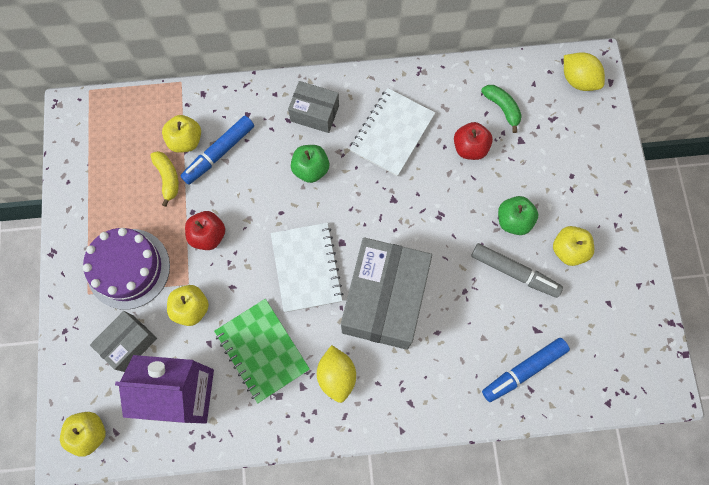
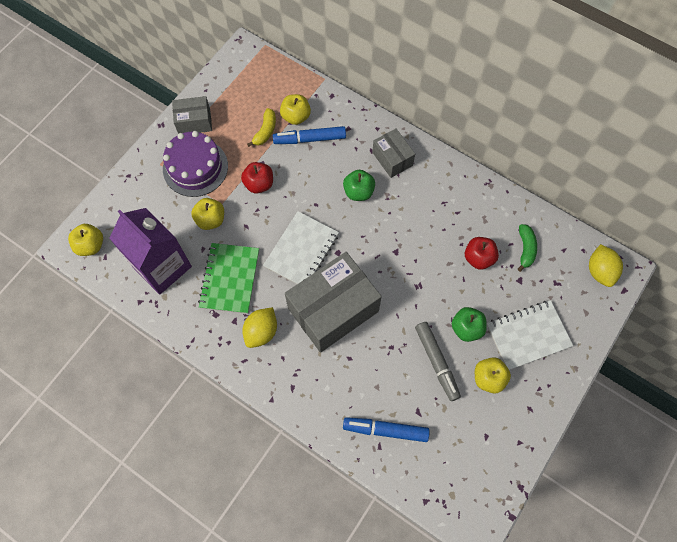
camera: 40 degrees right, 5 degrees down
grey box [90,311,157,372] -> grey box moved to [172,96,212,134]
white notebook [350,88,435,176] -> white notebook moved to [487,300,574,370]

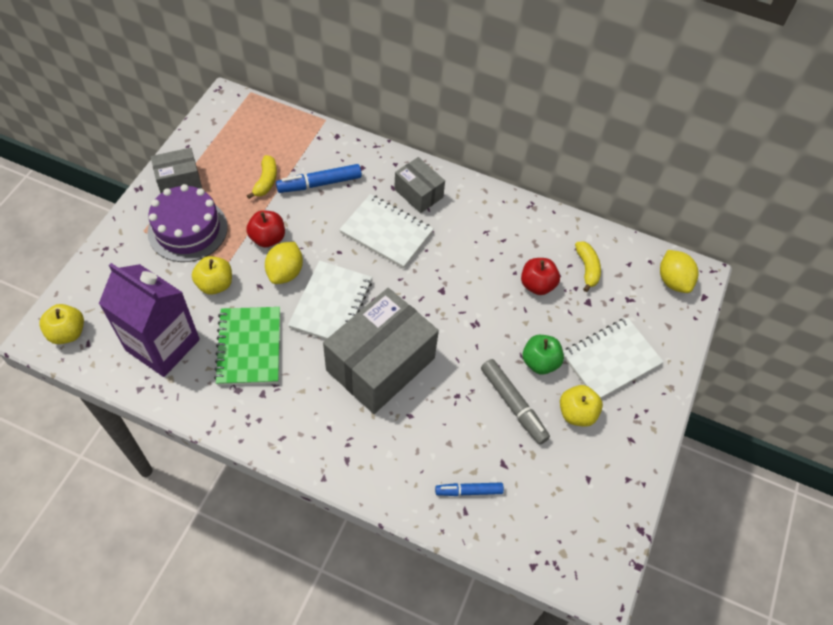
camera: 15 degrees left, 10 degrees down
yellow lemon [242,307,277,348] -> yellow lemon moved to [265,242,303,284]
yellow apple [280,94,311,125] -> none
green apple [343,170,375,201] -> white notebook [339,194,434,268]
blue marker [343,417,430,442] -> blue marker [435,483,504,496], size x0.65
green banana [518,224,537,272] -> yellow banana [575,242,601,292]

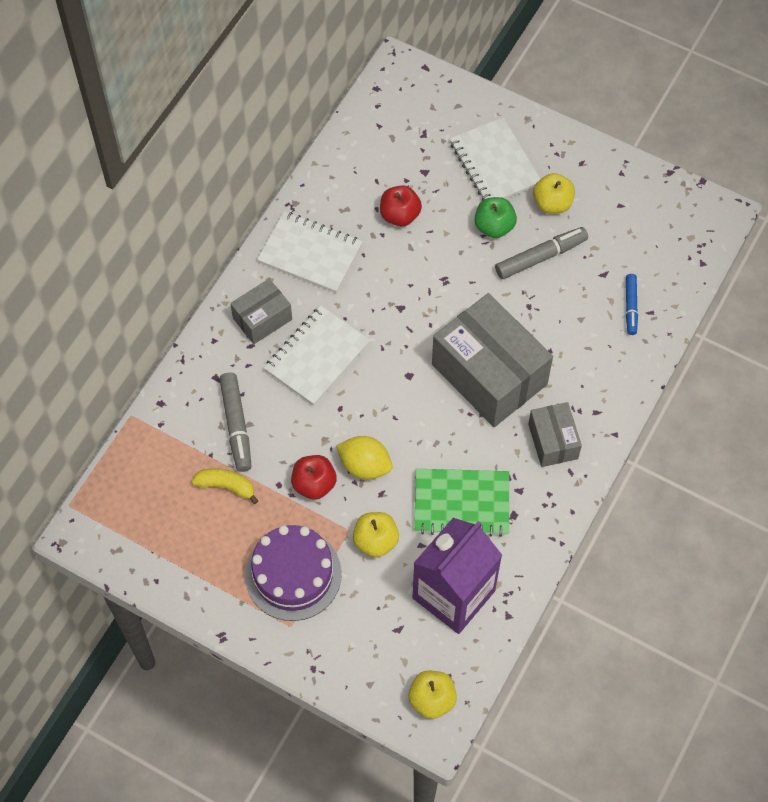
camera: 80 degrees left, 5 degrees up
grey box [151,148,202,193] -> grey box moved to [528,402,582,467]
blue marker [276,164,362,193] -> grey marker [219,372,251,472]
white notebook [288,260,372,340] -> white notebook moved to [257,211,362,293]
yellow banana [575,242,601,292] -> none
yellow lemon [660,250,699,293] -> none

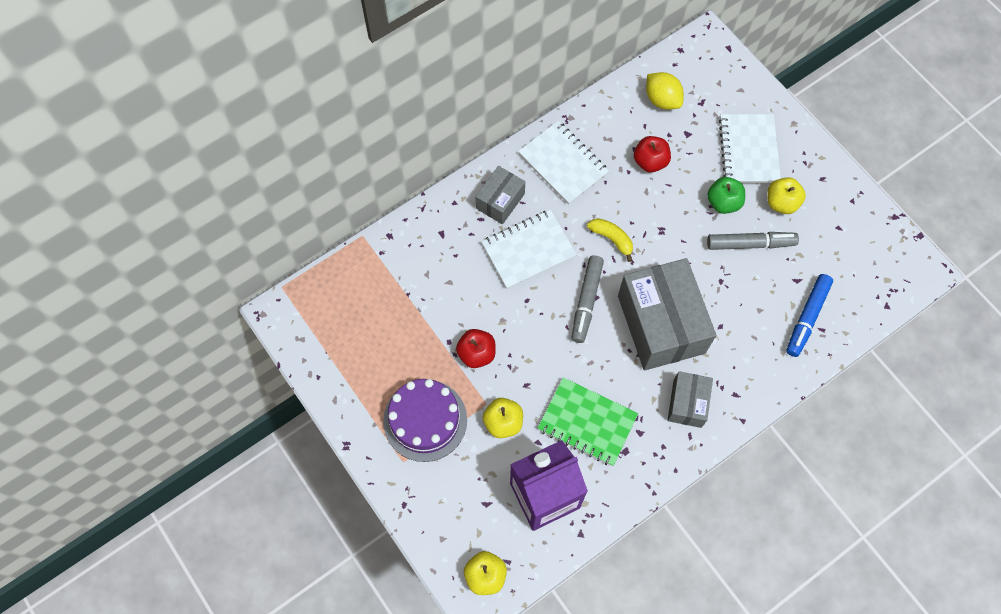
camera: 25 degrees right, 5 degrees up
yellow banana [192,468,258,504] -> yellow banana moved to [587,218,633,262]
grey marker [219,372,251,472] -> grey marker moved to [572,255,604,343]
grey box [230,279,292,344] -> grey box turned 45 degrees counterclockwise [475,166,525,224]
yellow lemon [336,436,392,479] -> yellow lemon moved to [646,72,684,110]
blue marker [626,274,638,335] -> blue marker [786,274,833,357], size x1.54

